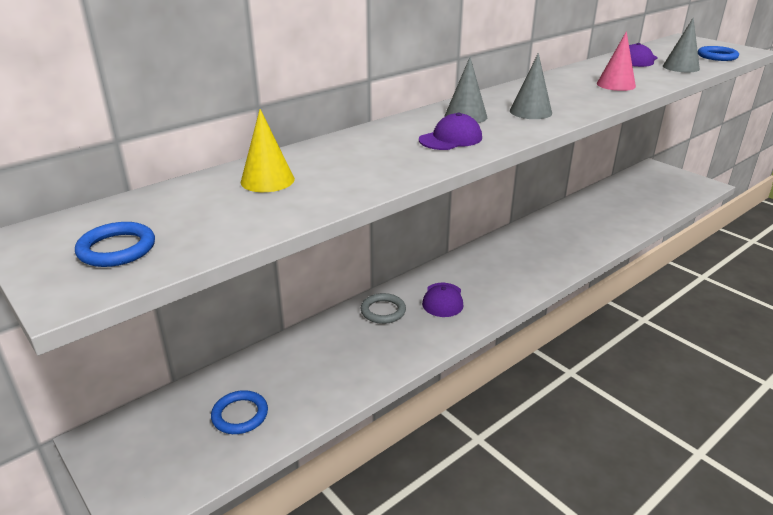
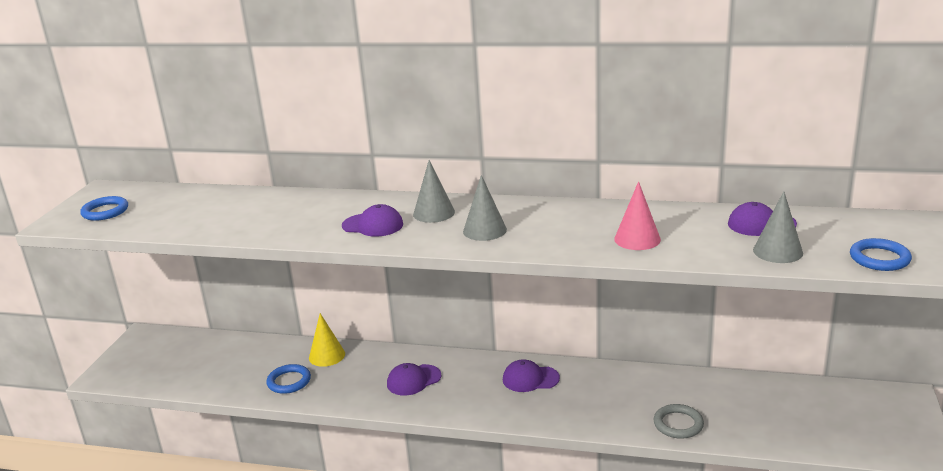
camera: 55 degrees right, 5 degrees down
blue ring [211,390,268,434] -> blue ring moved to [266,364,311,394]
yellow cone [241,109,295,192] -> yellow cone moved to [309,313,345,367]
grey ring [361,293,406,324] -> grey ring moved to [654,404,704,439]
none -> purple cap [503,359,560,392]

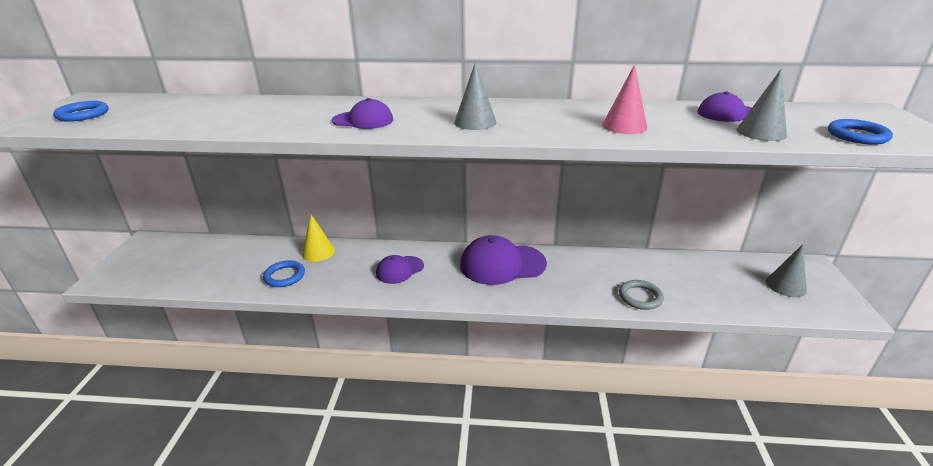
camera: 10 degrees left, 5 degrees up
grey cone [413,160,455,223] -> grey cone moved to [766,244,807,297]
purple cap [503,359,560,392] -> purple cap [460,235,547,285], size x1.75

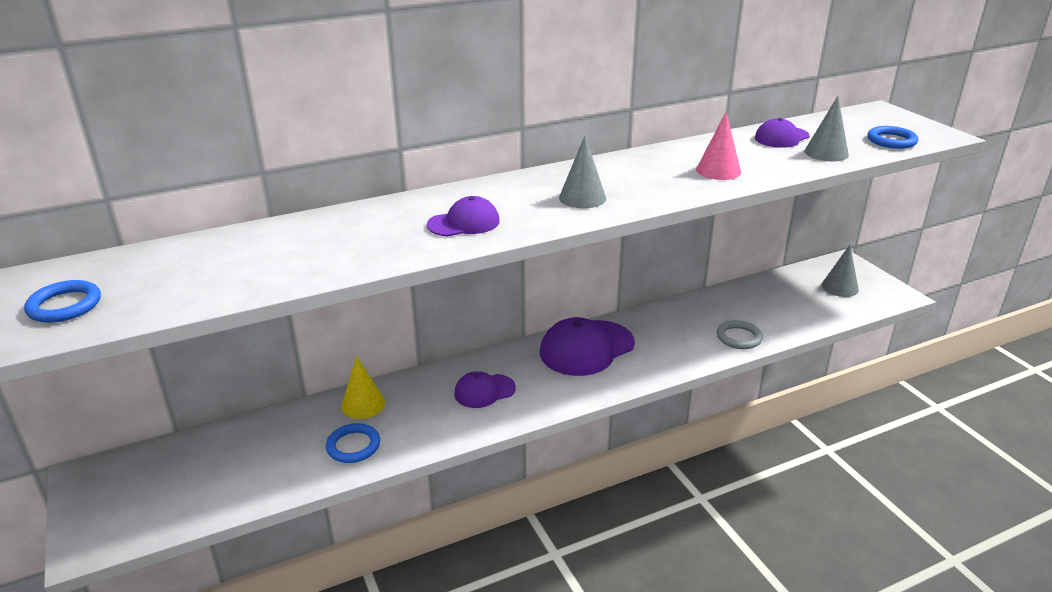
camera: 30 degrees left, 0 degrees up
purple cap [376,255,424,284] -> purple cap turned 45 degrees clockwise [454,371,516,408]

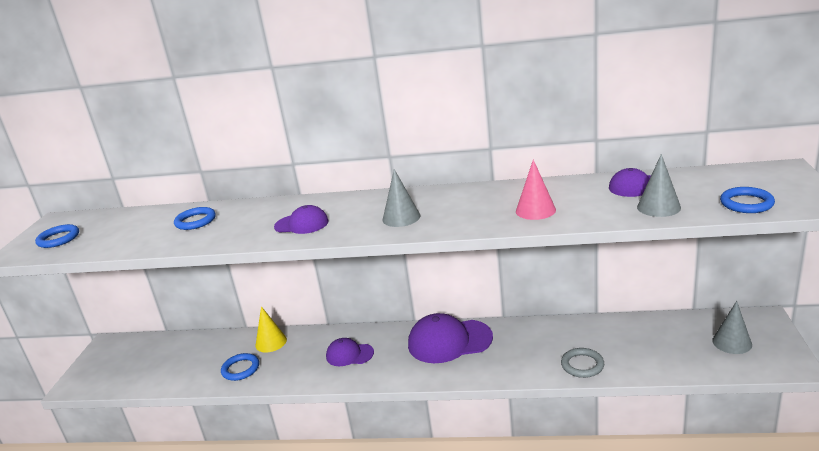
camera: 35 degrees right, 5 degrees down
none -> blue ring [174,207,216,230]

